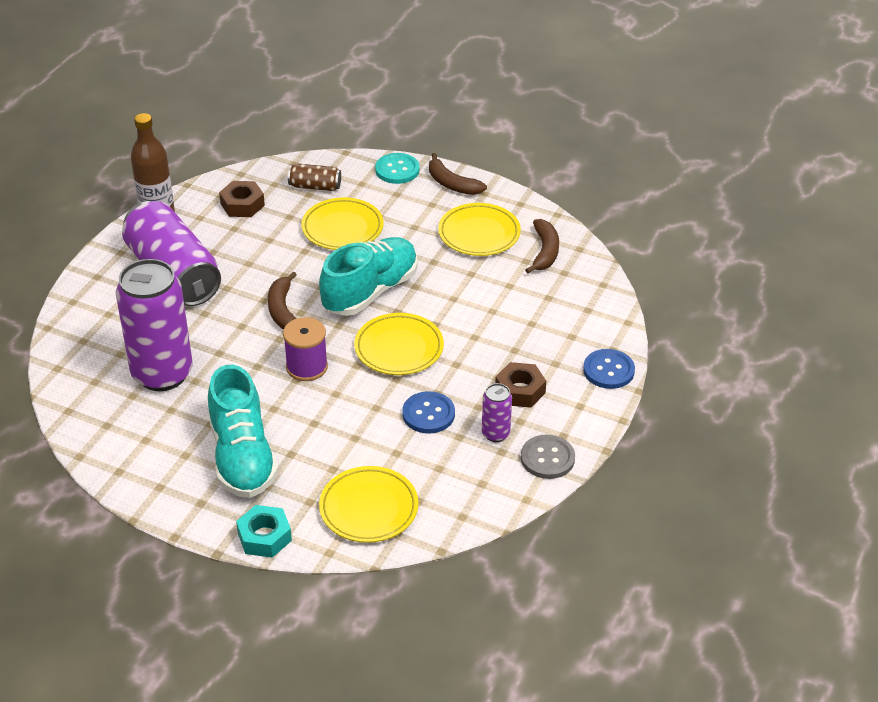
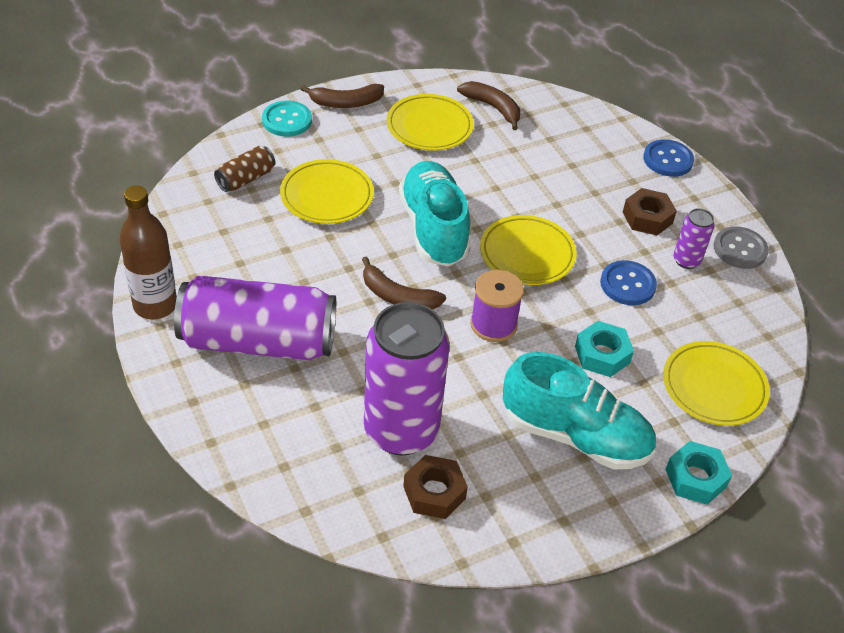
camera: 55 degrees left, 5 degrees up
brown nut [219,181,265,217] -> brown nut moved to [403,455,468,519]
none -> turquoise nut [575,321,634,377]

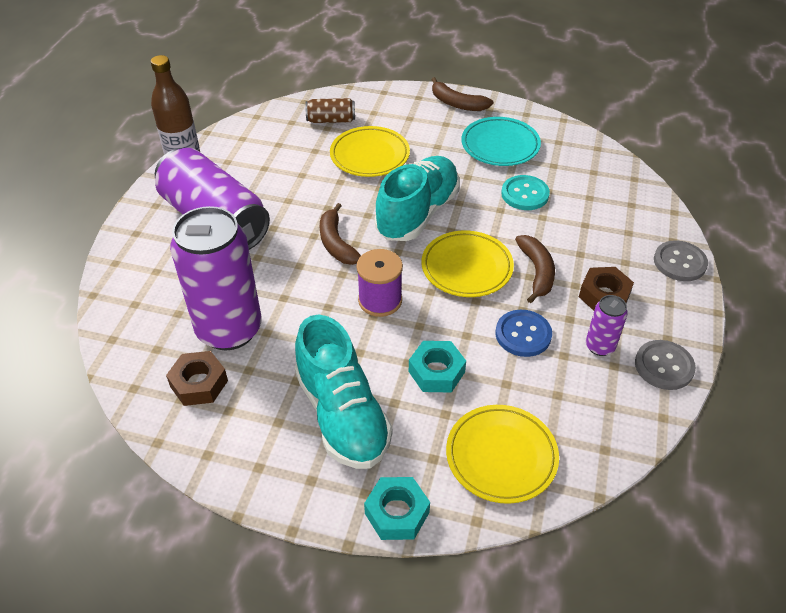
camera: 45 degrees right, 0 degrees up
turquoise button [262,101,312,137] -> turquoise button moved to [501,175,550,210]
yellow plate [387,94,474,151] -> turquoise plate [461,117,541,166]
brown banana [457,81,520,130] -> brown banana moved to [515,235,555,303]
blue button [644,139,694,177] -> grey button [654,240,708,281]

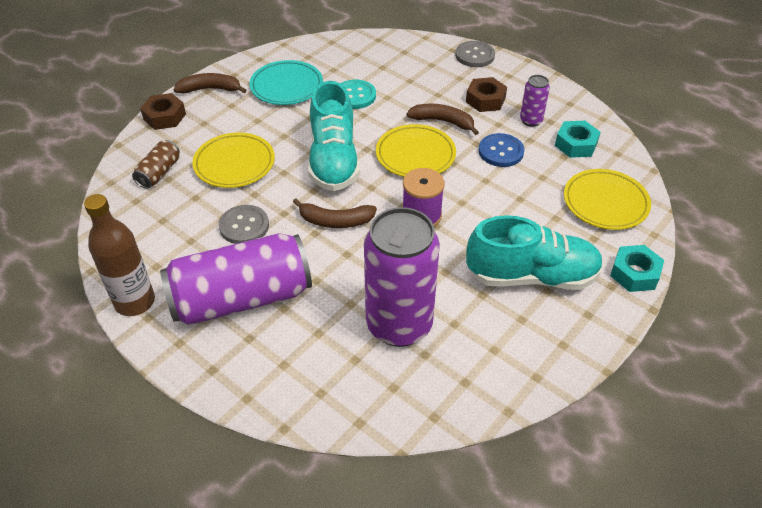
camera: 65 degrees left, 0 degrees up
brown nut [166,351,228,406] -> brown nut moved to [140,93,186,130]
turquoise shoe [375,156,460,241] -> turquoise shoe turned 150 degrees counterclockwise [308,81,360,191]
turquoise nut [409,341,466,393] -> turquoise nut moved to [555,120,601,158]
brown banana [431,77,494,111] -> brown banana turned 150 degrees counterclockwise [173,73,246,93]
grey button [635,340,696,390] -> grey button moved to [219,205,269,244]

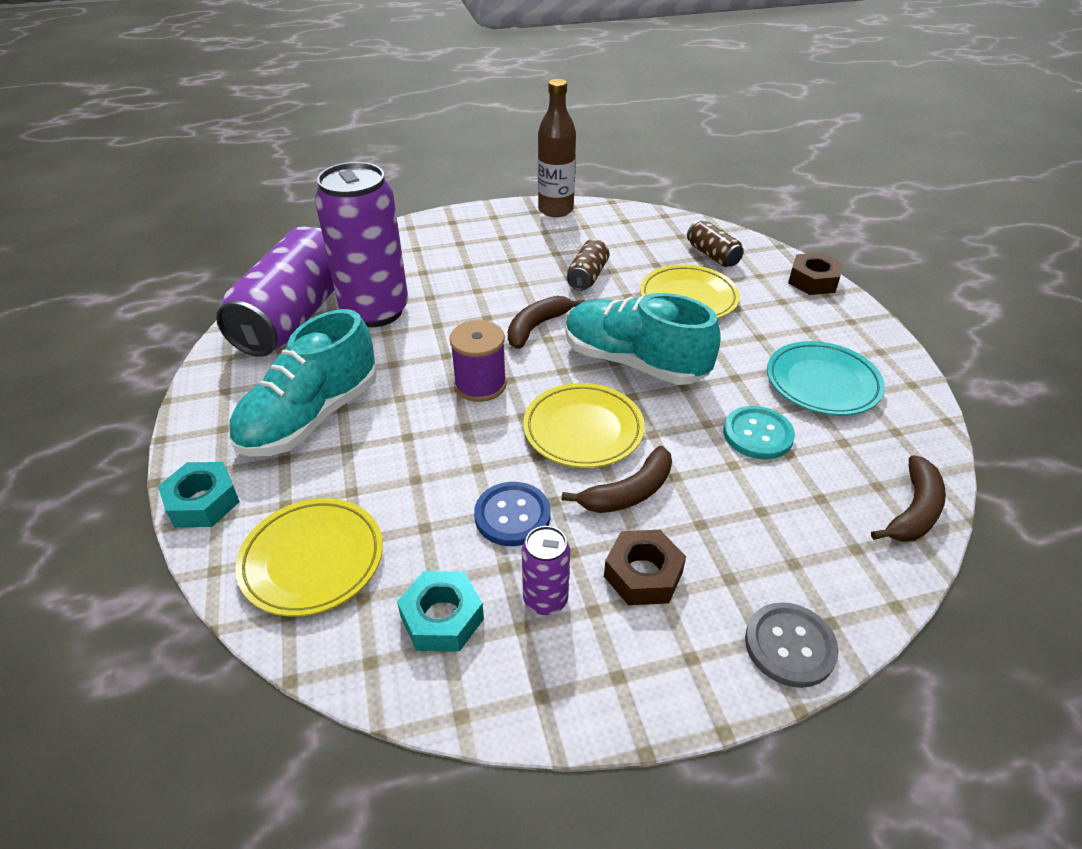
camera: 125 degrees right, 5 degrees down
purple can [160,233,312,326] -> purple can moved to [216,226,335,357]
brown banana [173,73,246,93] -> brown banana moved to [871,455,946,542]
grey button [219,205,269,244] -> brown can [567,239,610,291]

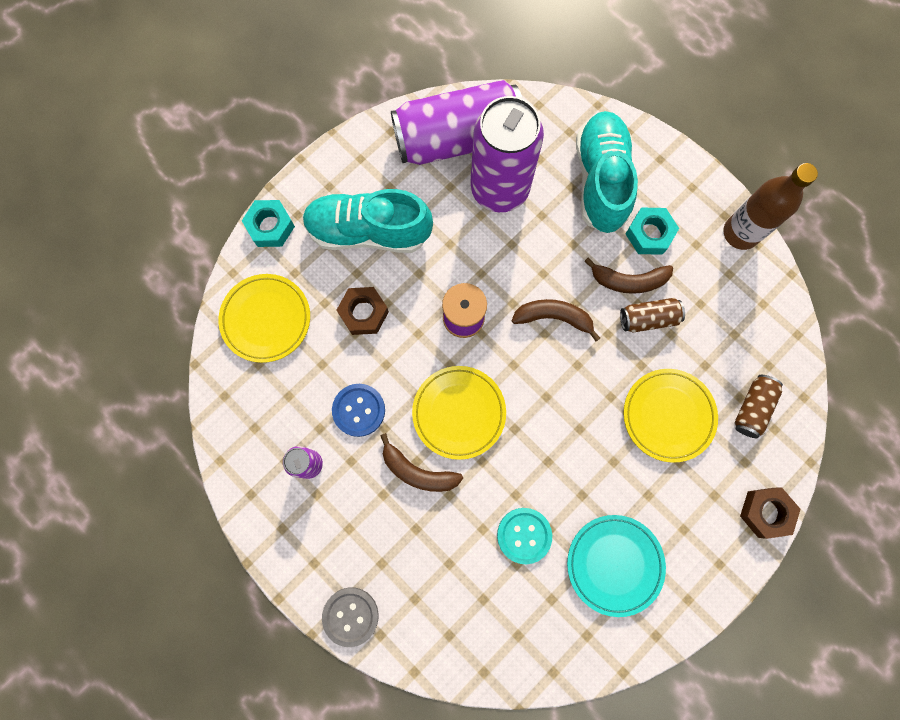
camera: 60 degrees right, 35 degrees up
turquoise nut [397,571,484,652] -> turquoise nut moved to [626,208,679,255]
turquoise shoe [565,293,721,385] -> turquoise shoe moved to [576,111,638,233]
brown nut [604,530,686,605] -> brown nut moved to [337,287,389,335]
brown banana [871,455,946,542] -> brown banana moved to [584,257,673,294]

